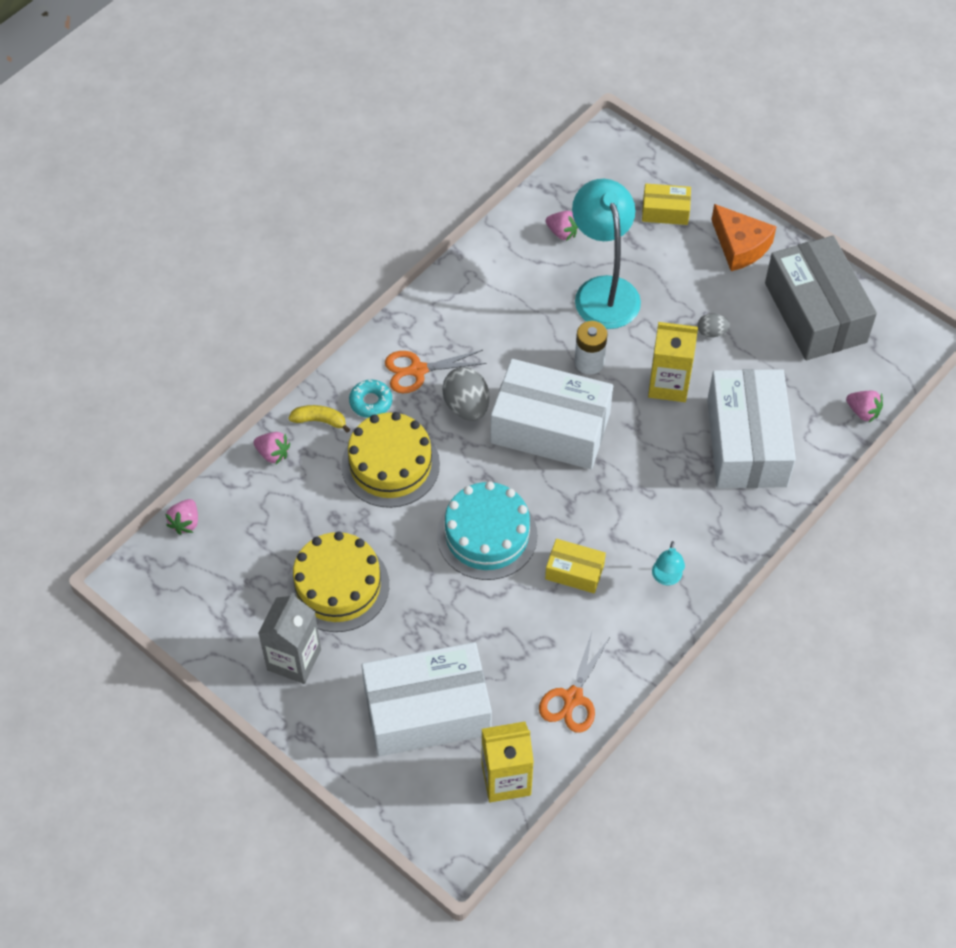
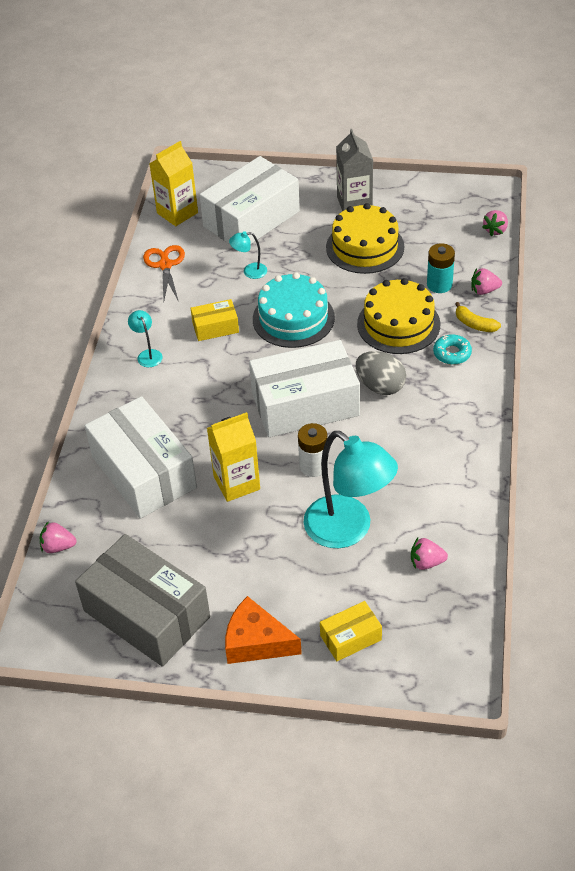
camera: 150 degrees right, 10 degrees down
pink strawberry [166,499,198,535] -> pink strawberry turned 135 degrees counterclockwise [482,210,508,236]
yellow banana [289,405,350,433] -> yellow banana turned 60 degrees clockwise [455,302,501,332]
orange scissors [385,350,487,393] -> none
grey egg [697,313,730,338] -> none
none -> turquoise lamp [229,231,267,279]
none -> turquoise battery [427,243,455,293]

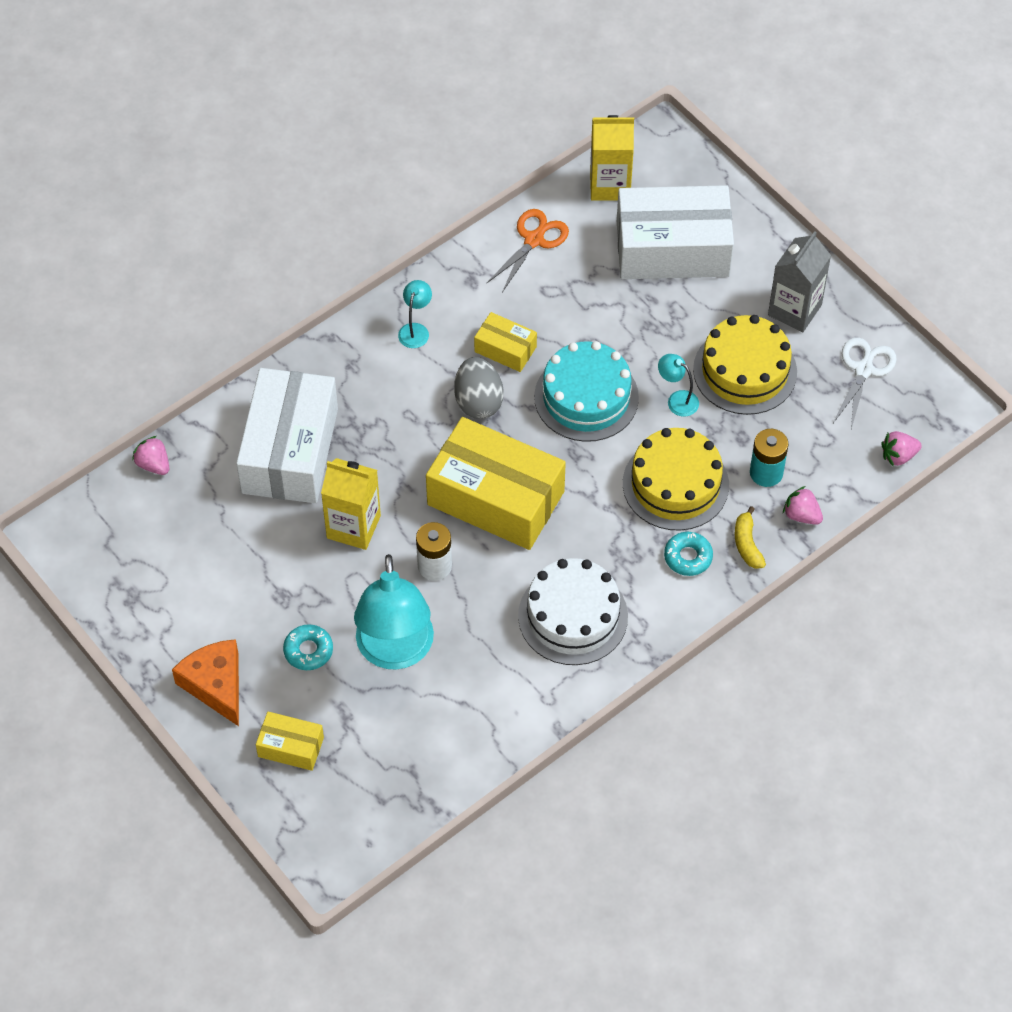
camera: 40 degrees right, 10 degrees up
grey box [75,534,210,667] -> none
turquoise lamp [229,231,267,279] -> turquoise lamp moved to [658,354,699,417]
white box [249,340,360,437] -> yellow box [426,417,566,550]
grey egg [356,351,406,395] -> grey egg moved to [454,357,504,419]
pink strawberry [411,538,448,570] -> none
none -> turquoise donut [283,624,333,670]
none -> white cake [518,558,628,665]
none -> white scissors [833,337,897,429]

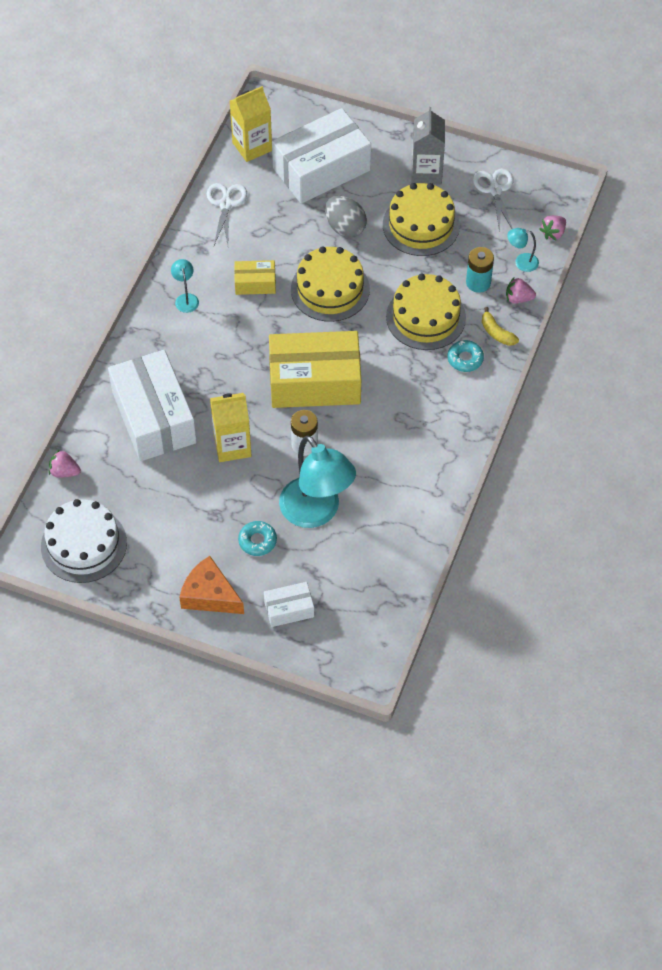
camera: 30 degrees left, 0 degrees up
yellow box [256,711,324,771] -> white box [264,582,314,627]
grey egg [454,357,504,419] -> grey egg moved to [325,196,367,238]
orange scissors [486,209,569,292] -> white scissors [207,183,247,245]
white cake [518,558,628,665] -> white cake moved to [41,499,127,583]
turquoise cake [534,341,639,442] -> yellow cake [291,246,370,322]
turquoise lamp [658,354,699,417] -> turquoise lamp moved to [507,228,539,272]

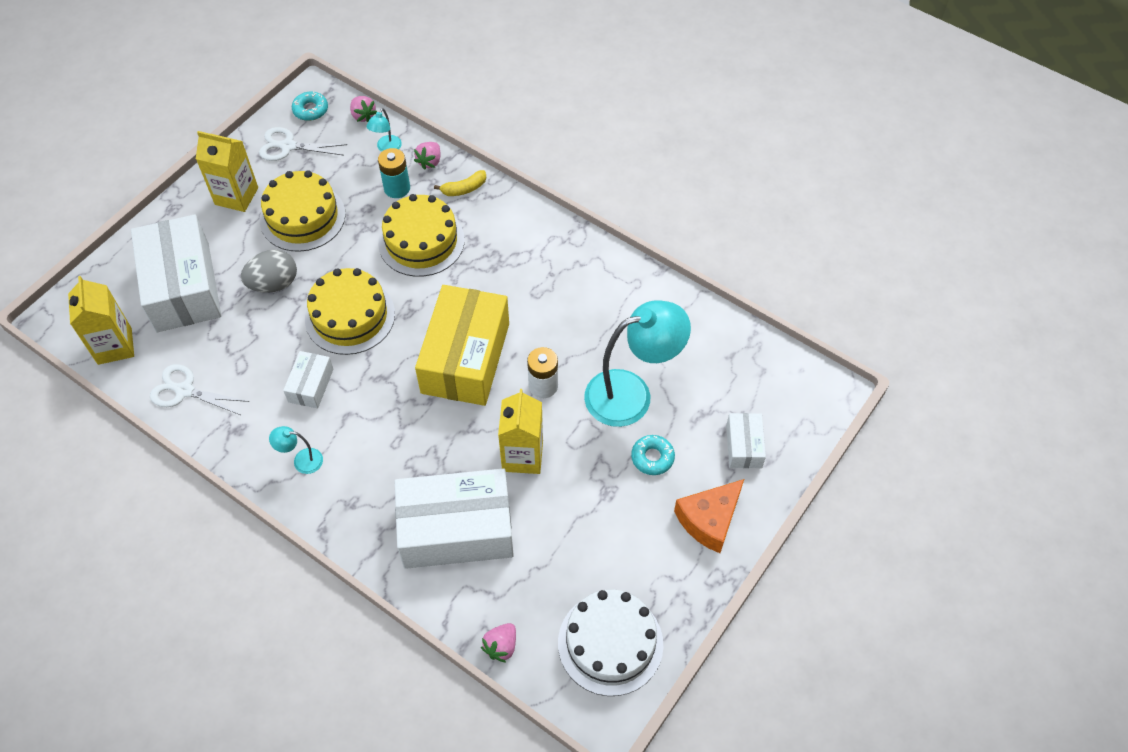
camera: 75 degrees left, 0 degrees up
yellow box [234,260,276,295] -> white box [283,351,333,409]
grey carton [412,107,445,184] -> yellow carton [196,131,258,212]
turquoise donut [447,340,484,372] -> turquoise donut moved to [292,92,328,121]

